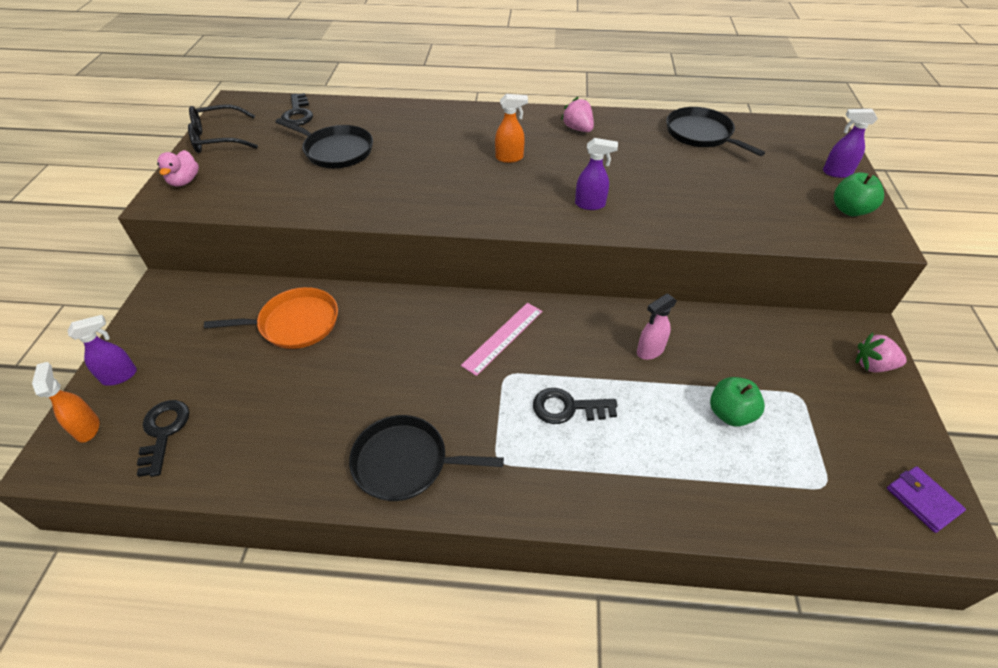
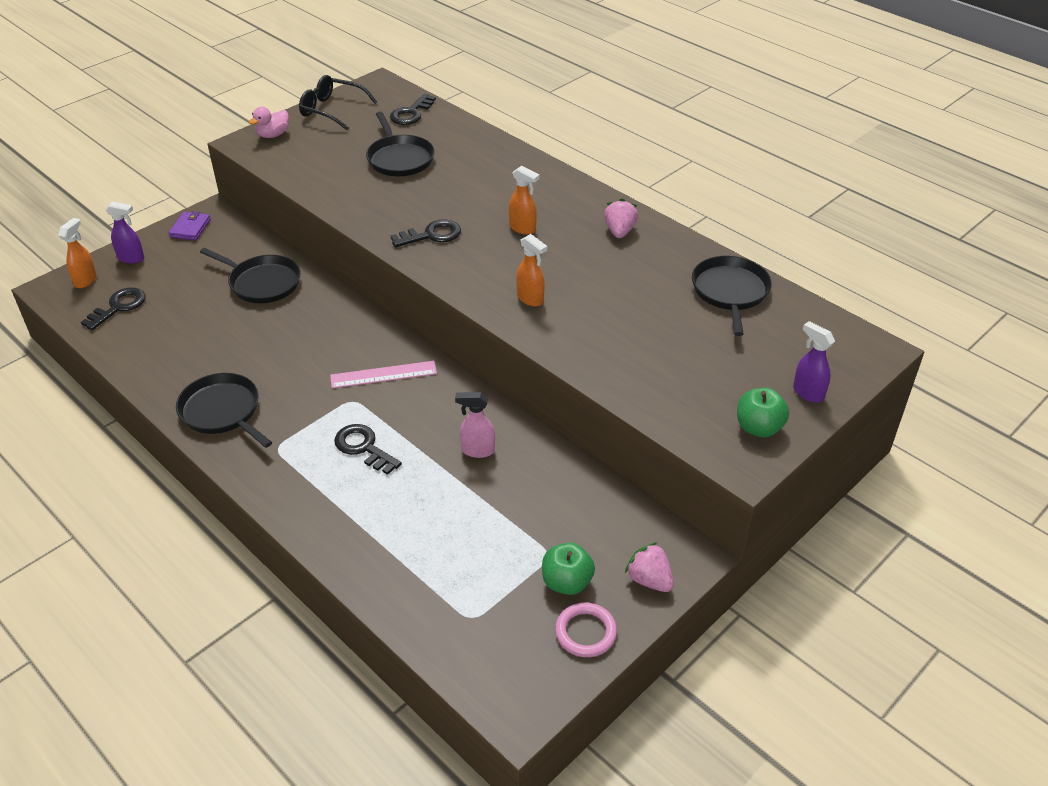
camera: 40 degrees right, 5 degrees down
orange pan [204,287,338,349] -> black pan [200,248,301,303]
purple spray bottle [575,138,618,210] -> orange spray bottle [516,234,547,306]
green apple [710,377,765,427] -> green apple moved to [542,543,595,595]
purple wallet [887,466,966,533] -> purple wallet moved to [169,211,211,240]
none -> black key [391,219,461,247]
none -> pink ring [555,602,617,657]

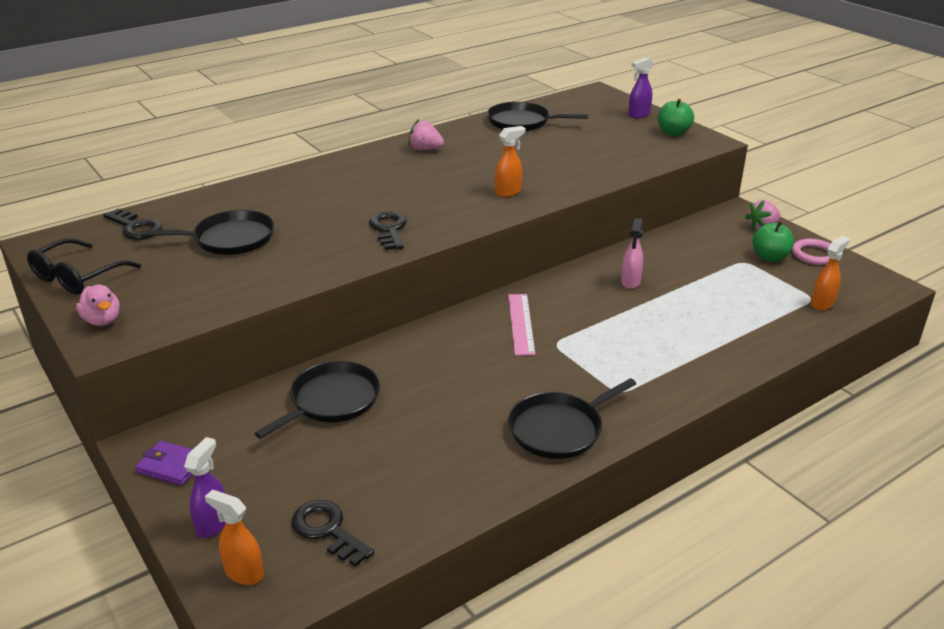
camera: 80 degrees left, 10 degrees down
black key [334,424,402,475] -> none
orange spray bottle [509,166,539,235] -> orange spray bottle moved to [811,236,850,310]

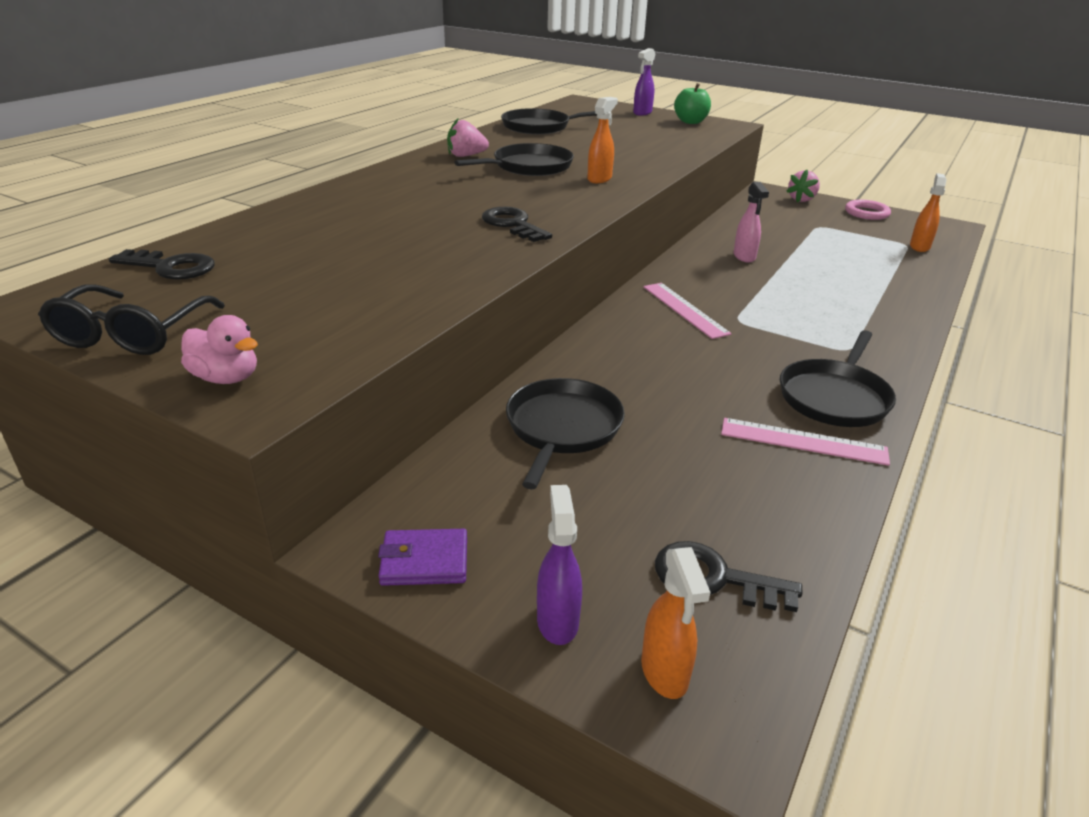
camera: 25 degrees left, 0 degrees up
black pan [141,210,274,255] -> black pan moved to [454,143,574,176]
orange spray bottle [205,490,264,585] -> orange spray bottle turned 105 degrees counterclockwise [641,547,711,699]
green apple [752,221,794,262] -> none
none -> pink ruler [721,418,890,466]

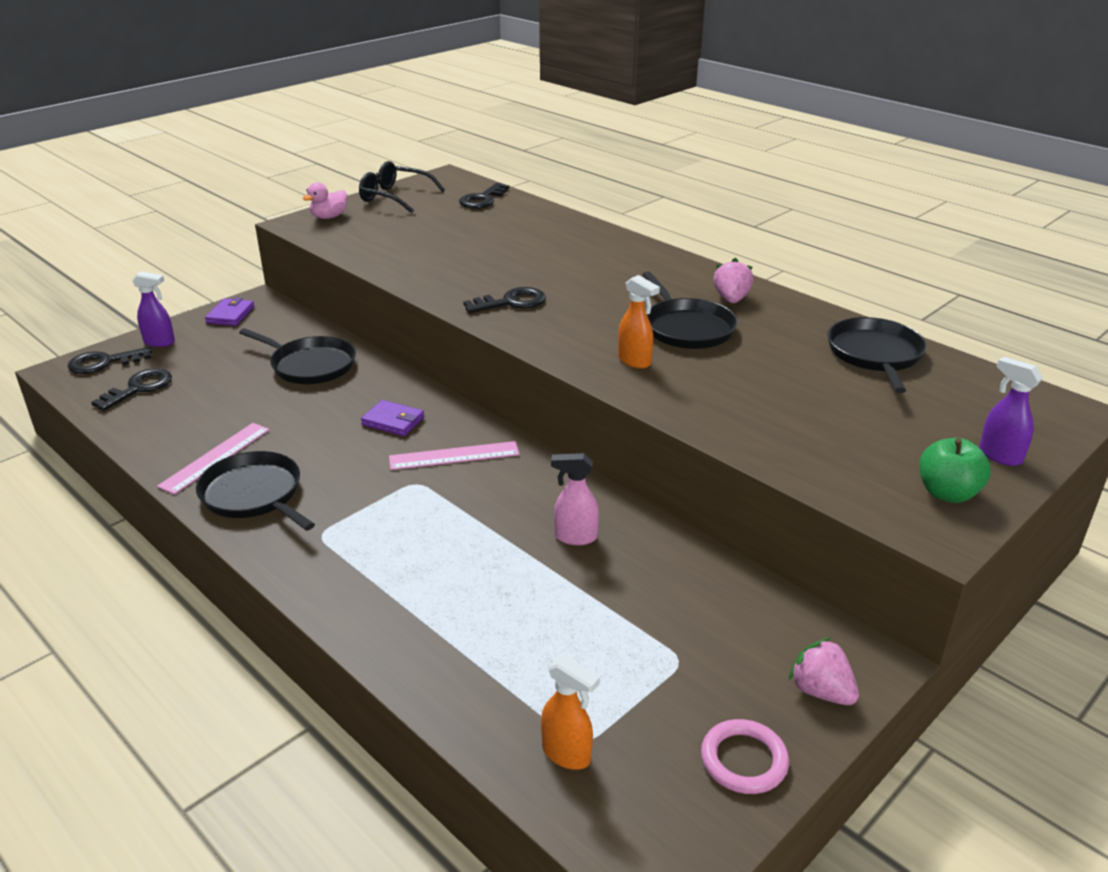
camera: 105 degrees right, 0 degrees up
orange spray bottle [641,547,711,699] -> black key [68,347,152,374]
none -> purple wallet [361,400,425,436]

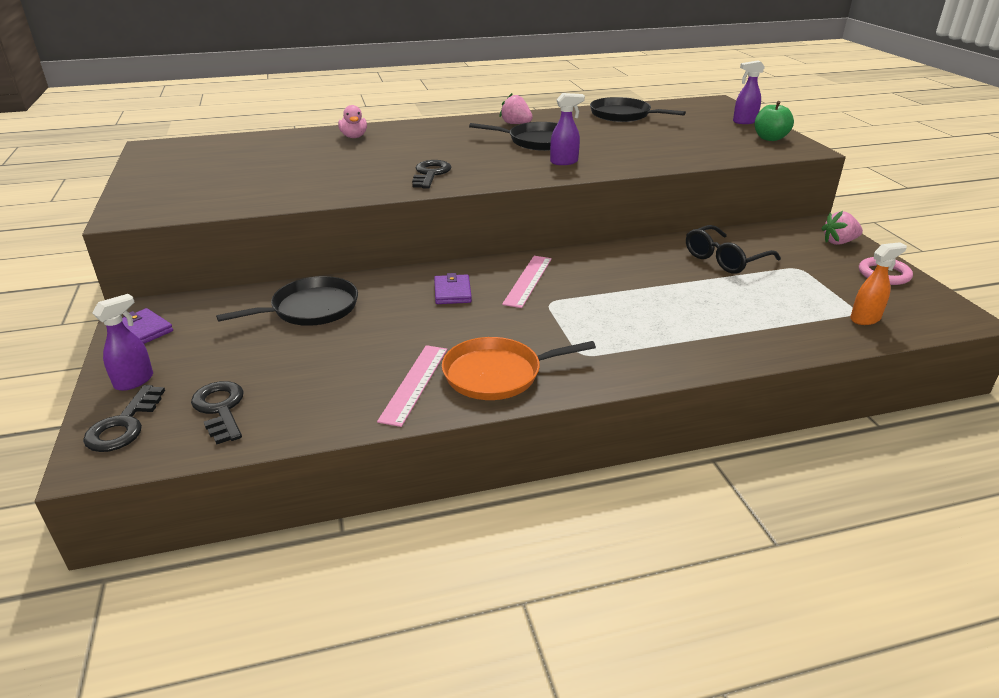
camera: 60 degrees left, 0 degrees up
pink ruler [157,423,270,495] -> pink ruler turned 45 degrees clockwise [377,345,447,427]
black pan [196,451,315,531] -> orange pan [442,337,596,400]
pink duck [303,182,347,219] -> pink duck moved to [338,105,367,138]
black glasses [359,161,445,213] -> black glasses moved to [686,225,781,274]
purple wallet [361,400,425,436] -> purple wallet turned 60 degrees counterclockwise [434,273,472,304]
black key [459,183,509,209] -> none
pink spray bottle [551,453,599,545] -> none
orange spray bottle [618,275,660,369] -> purple spray bottle [550,93,585,165]

